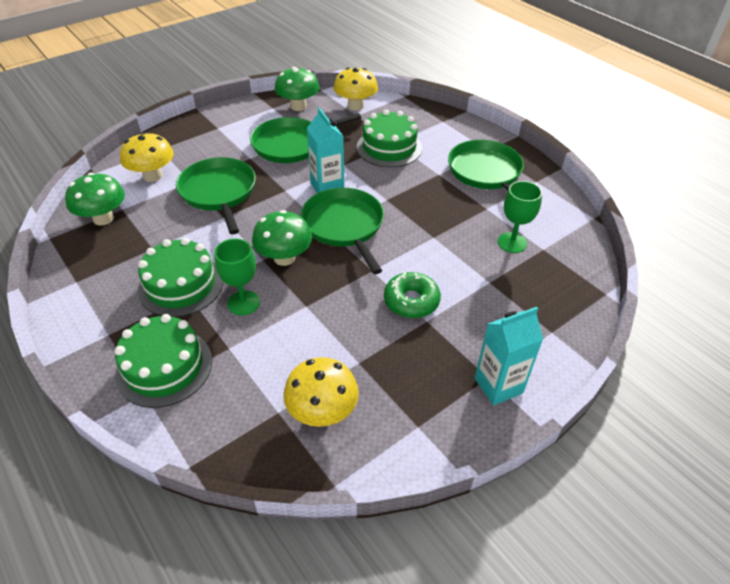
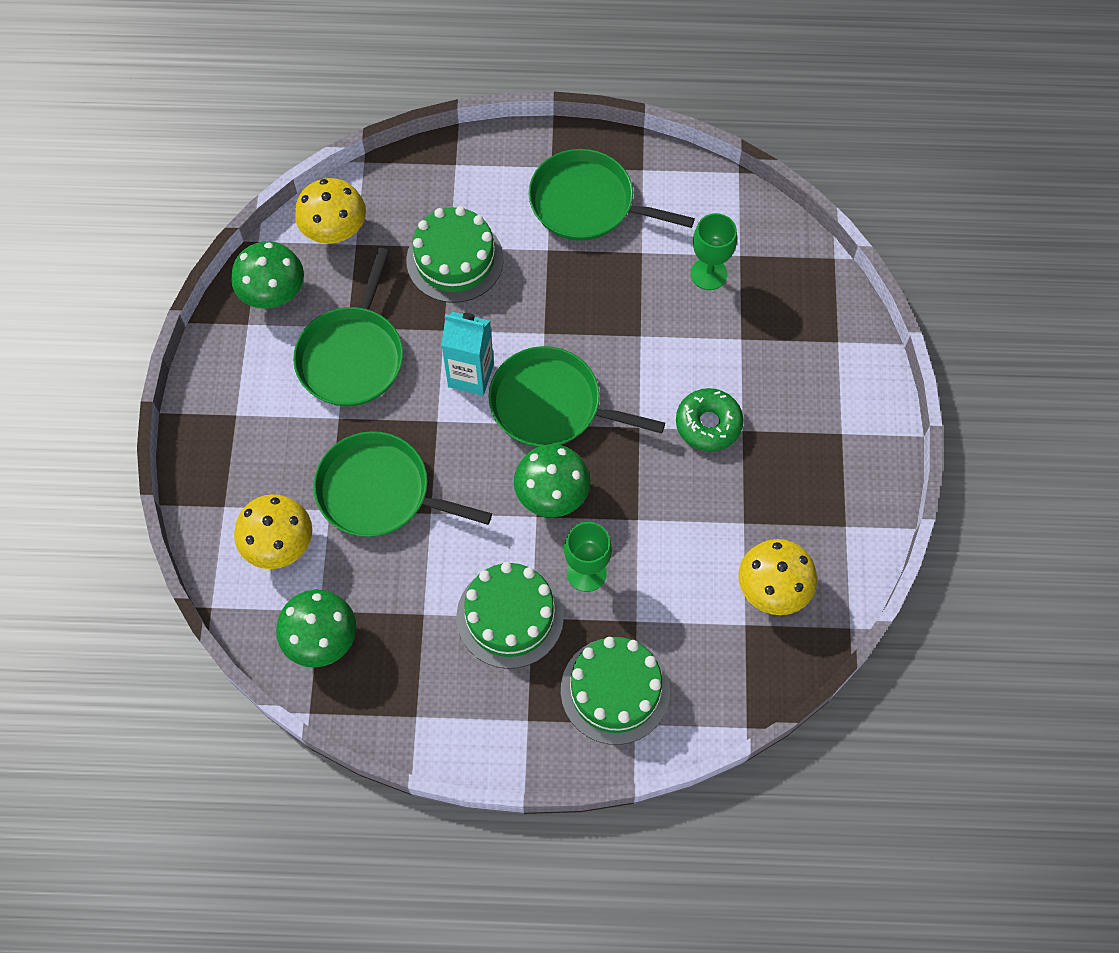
camera: 50 degrees left, 20 degrees up
turquoise carton [475,307,543,405] -> none

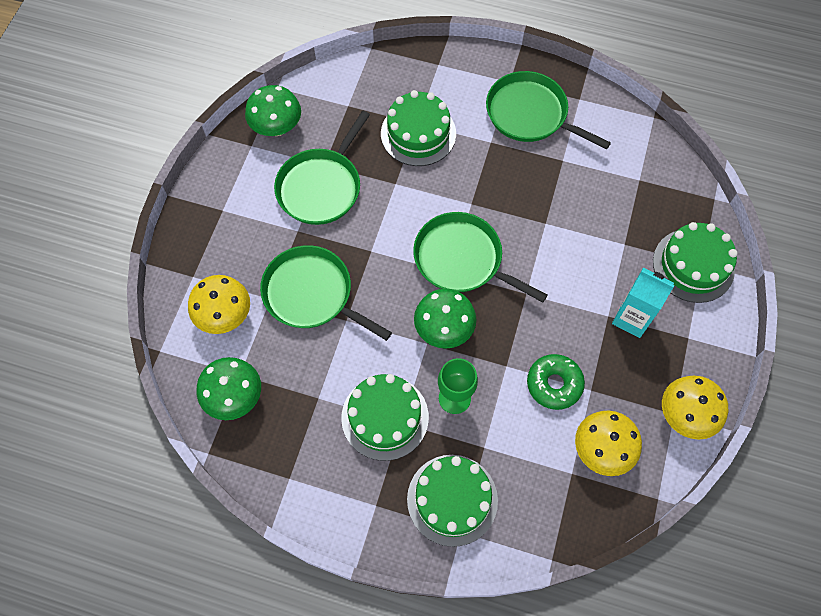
camera: 15 degrees right, 0 degrees up
yellow mushroom [295,178,366,244] -> yellow mushroom moved to [662,376,728,439]
turquoise carton [441,312,494,396] -> turquoise carton moved to [612,268,674,338]
green donut [676,388,744,452] -> green donut moved to [527,354,585,410]
green goblet [691,213,737,290] -> none
none -> green cake [653,222,738,303]

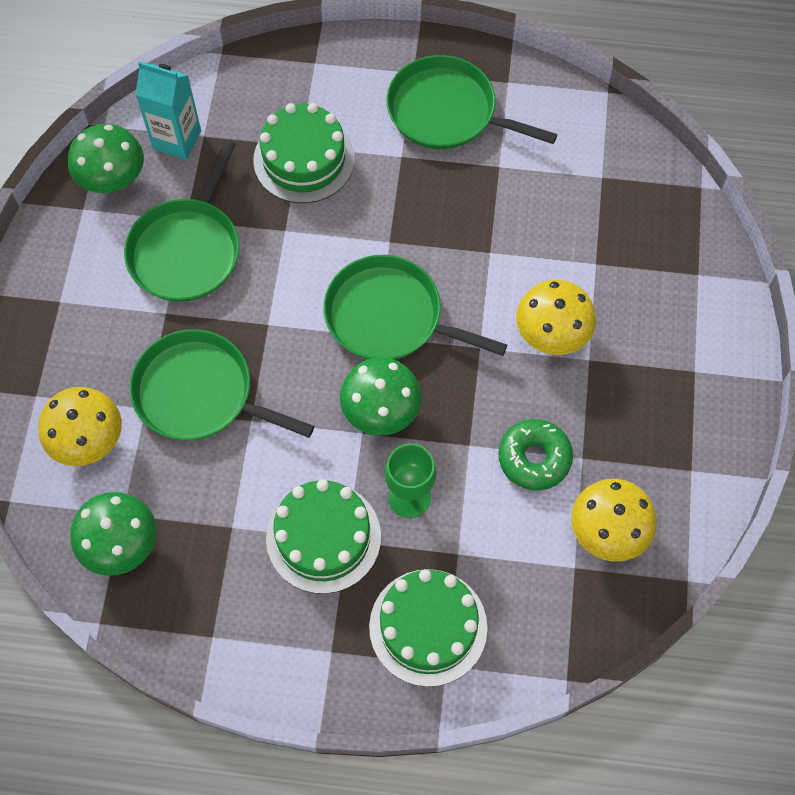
camera: 10 degrees left, 0 degrees up
turquoise carton [612,268,674,338] -> turquoise carton moved to [135,61,201,160]
green cake [653,222,738,303] -> none
yellow mushroom [662,376,728,439] -> yellow mushroom moved to [516,280,596,355]

